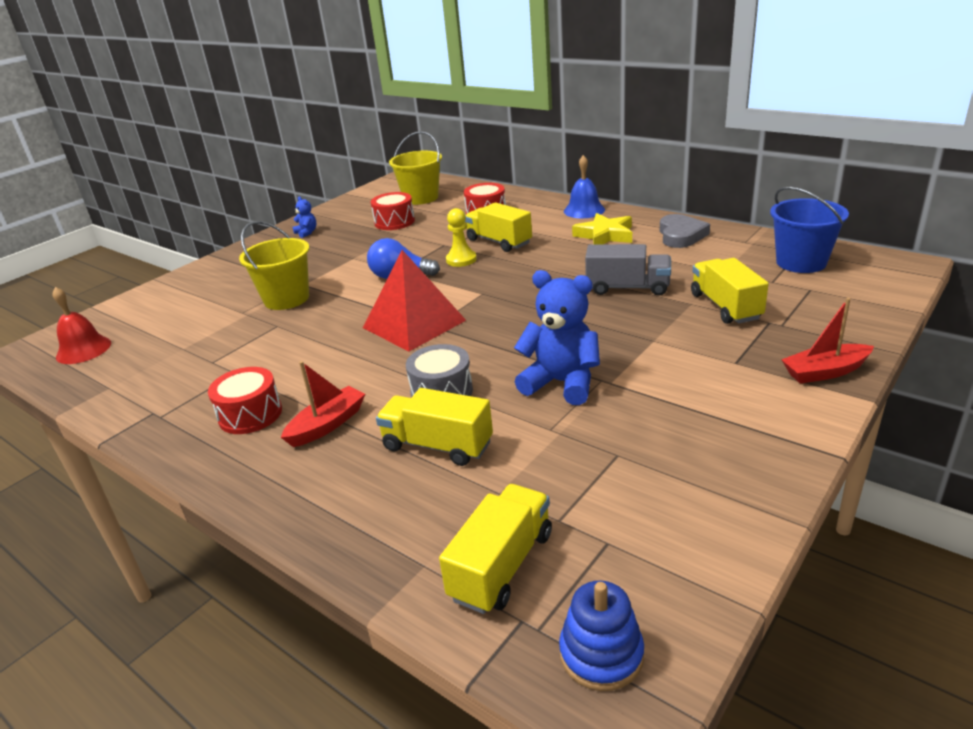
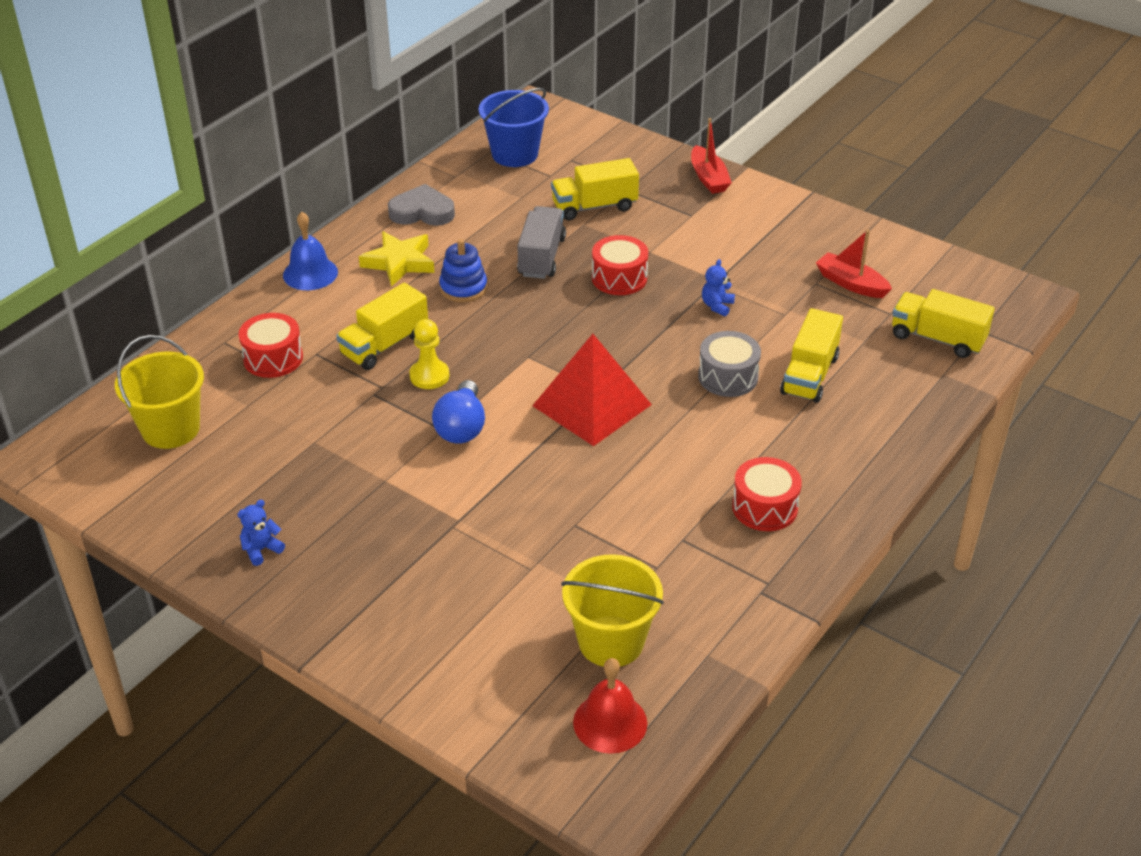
camera: 95 degrees left, 10 degrees up
yellow bucket [239,221,309,310] -> yellow bucket moved to [561,554,664,667]
red boat [281,361,365,447] -> red boat moved to [816,229,892,298]
red drum [371,192,415,230] -> red drum moved to [592,235,648,295]
blue teddy bear [514,270,600,405] -> blue teddy bear [702,259,735,316], size x0.47
blue stacking toy [559,581,644,691] -> blue stacking toy moved to [439,239,487,302]

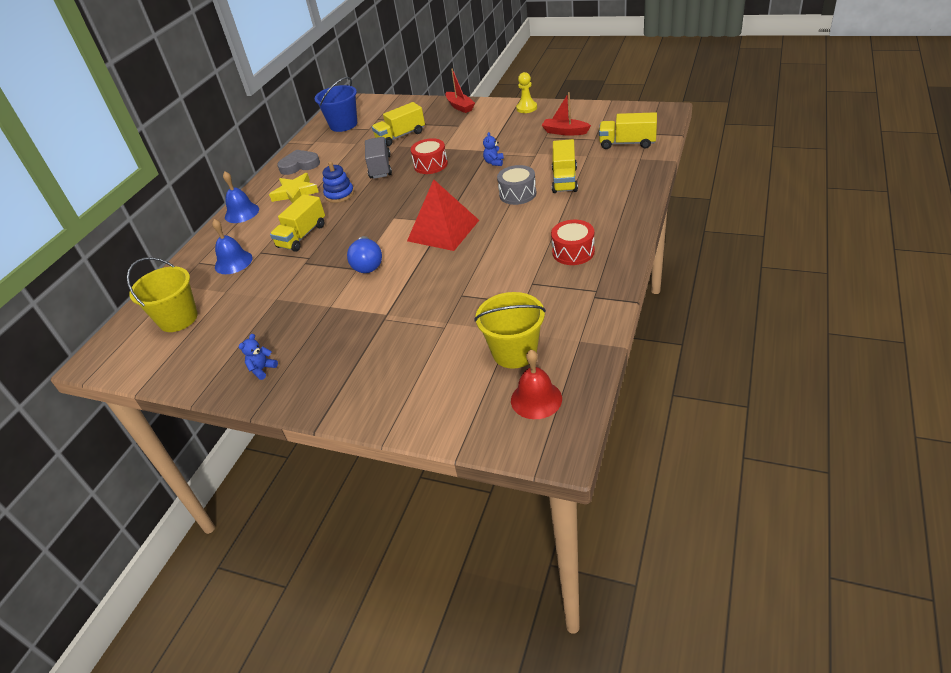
camera: 10 degrees left, 0 degrees up
red drum [239,313,303,378] -> blue bell [212,219,253,274]
yellow pawn [409,319,449,389] -> yellow pawn moved to [516,72,537,113]

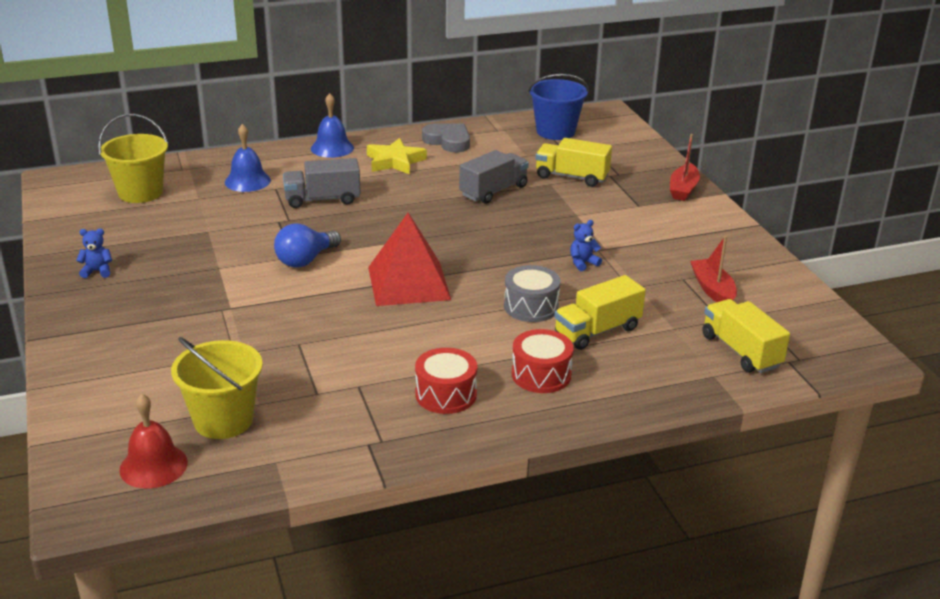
camera: 45 degrees right, 10 degrees down
yellow truck [270,194,325,252] -> grey truck [283,158,361,208]
blue stacking toy [323,161,354,203] -> none
red drum [410,138,448,174] -> red drum moved to [512,329,574,393]
yellow pawn [516,72,537,113] -> none

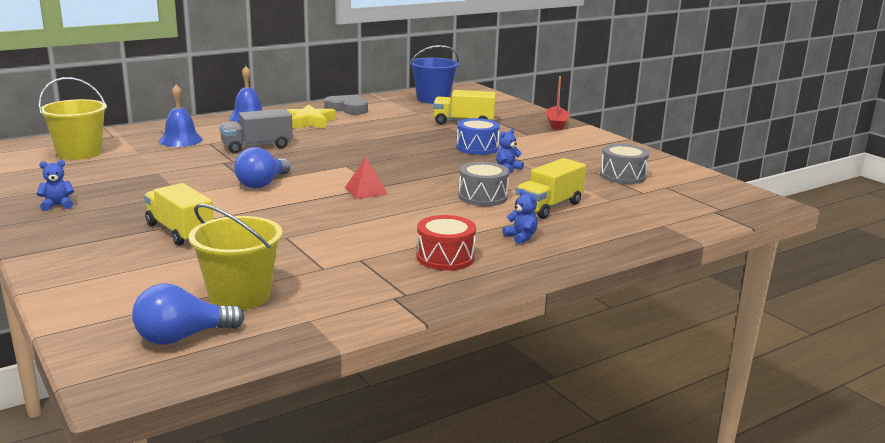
camera: 15 degrees left, 10 degrees down
red bell [119,394,188,489] -> blue light bulb [132,284,245,345]
red pyramid [368,213,451,306] -> red pyramid [345,157,388,199], size x0.50
grey truck [459,150,529,204] -> none
red drum [512,329,574,393] -> blue teddy bear [502,189,538,244]
red boat [690,236,737,302] -> grey drum [600,144,649,184]
yellow truck [702,299,790,373] -> yellow truck moved to [144,183,214,246]
none -> blue drum [456,118,500,155]

